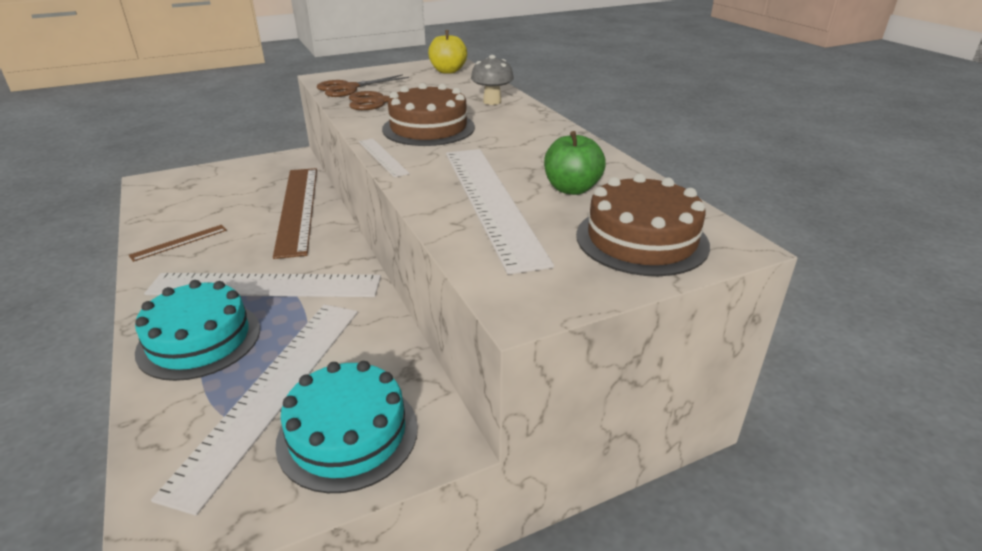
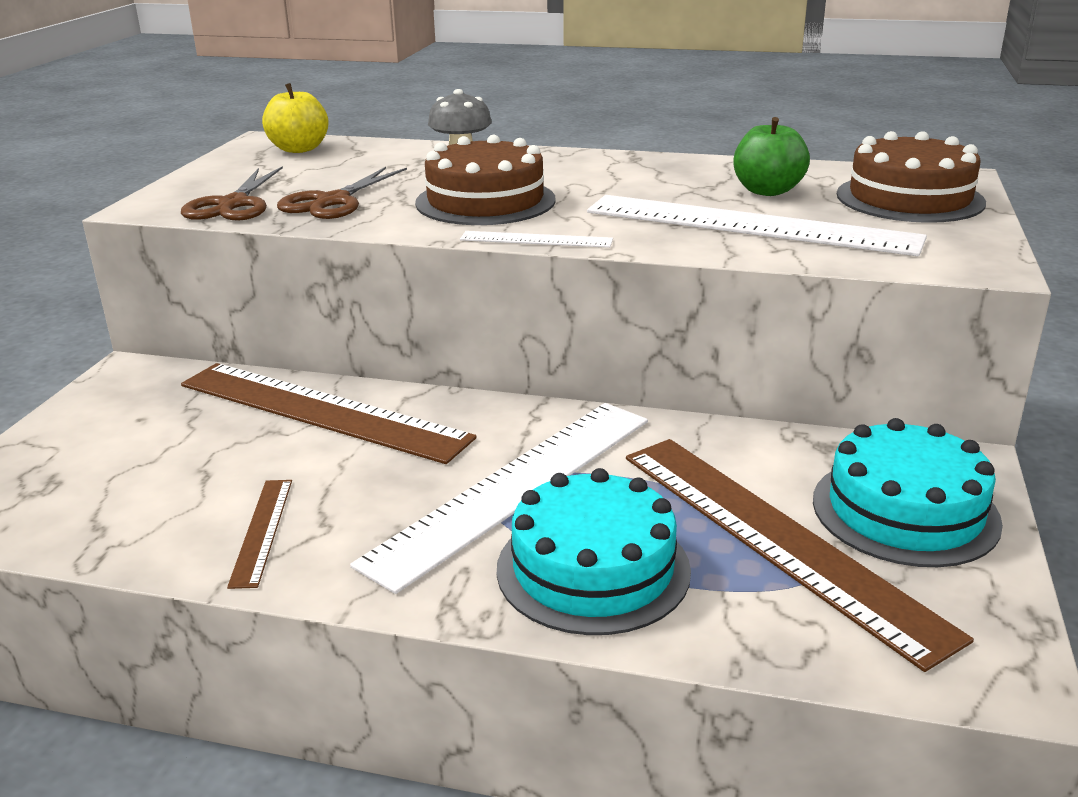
camera: 50 degrees left, 5 degrees down
white ruler [151,304,358,516] -> brown ruler [626,439,974,672]

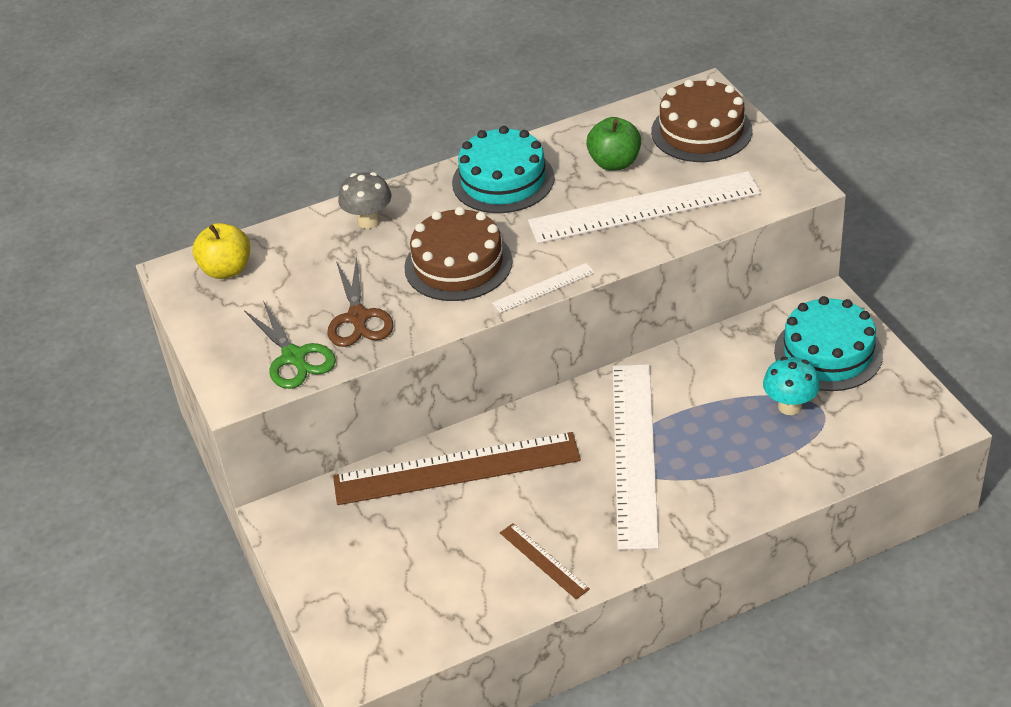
camera: 35 degrees left, 15 degrees up
brown scissors [181,166,283,220] -> green scissors [244,301,336,389]
turquoise cake [497,468,691,635] -> turquoise cake moved to [452,126,555,213]
brown ruler [626,439,974,672] -> turquoise mushroom [763,357,820,415]

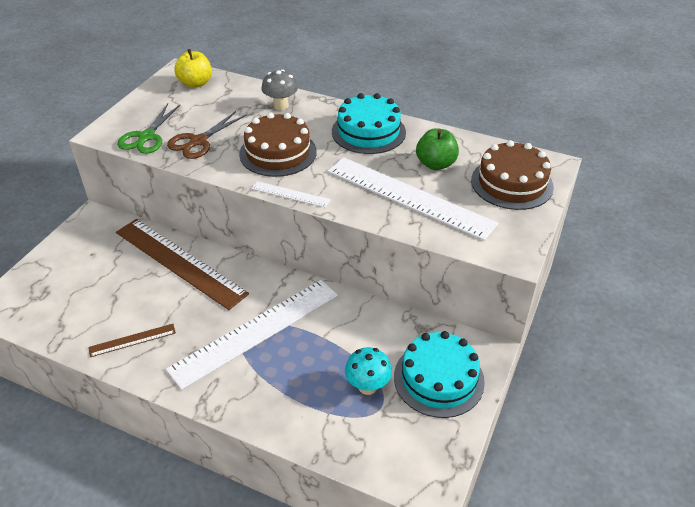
camera: 45 degrees right, 0 degrees up
brown ruler [500,523,590,599] -> brown ruler turned 60 degrees clockwise [88,324,176,357]

